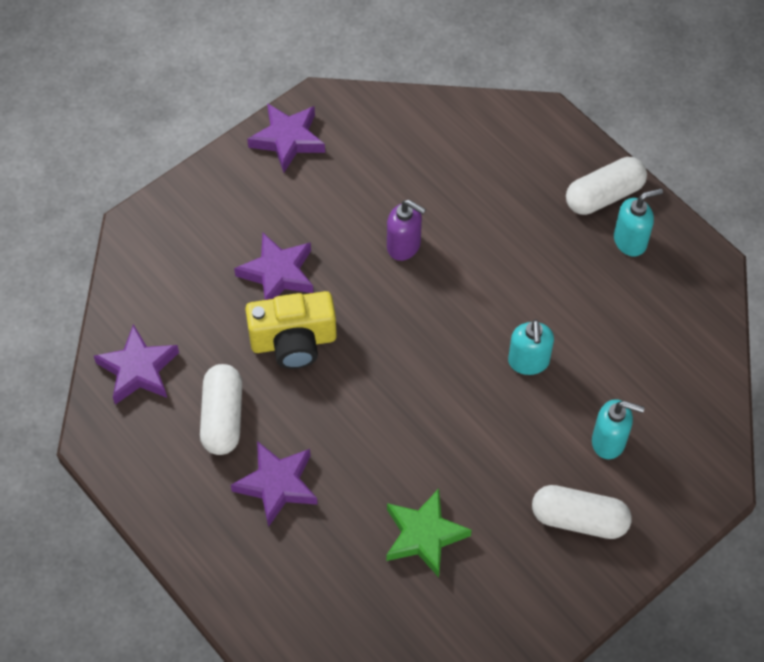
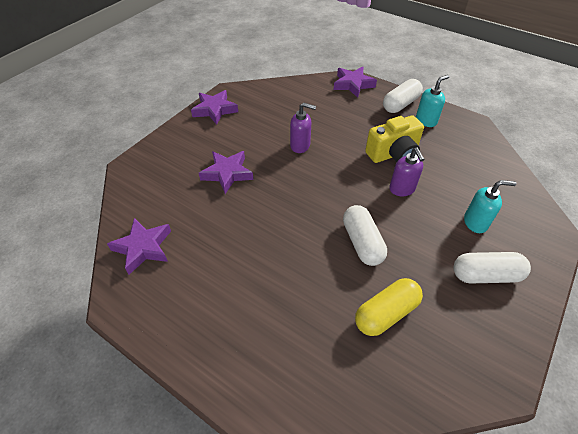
camera: 15 degrees left, 10 degrees down
white capsule [200,364,242,455] -> white capsule moved to [343,205,387,266]
purple star [231,441,318,527] -> purple star moved to [334,67,377,98]
yellow camera [245,291,337,369] -> yellow camera moved to [365,116,424,163]
green star [386,489,472,577] -> yellow capsule [355,278,423,336]
turquoise soap dispenser [508,319,554,375] -> purple soap dispenser [389,148,424,196]

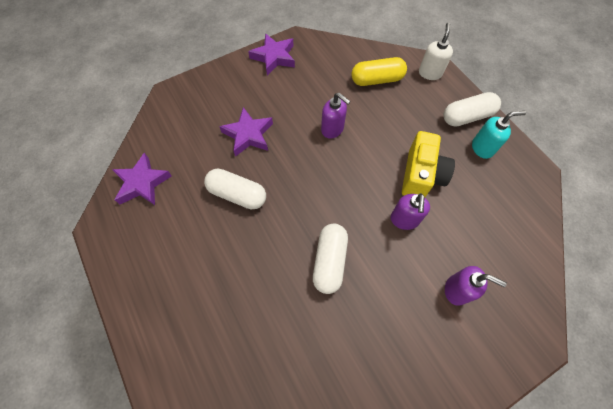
camera: 25 degrees right, 15 degrees up
purple star [334,67,377,98] -> white soap dispenser [419,23,453,80]
yellow capsule [355,278,423,336] -> yellow capsule moved to [351,57,407,86]
yellow camera [365,116,424,163] -> yellow camera turned 75 degrees counterclockwise [402,131,455,197]
white capsule [453,252,531,283] -> white capsule moved to [204,169,266,209]
turquoise soap dispenser [464,180,516,233] -> purple soap dispenser [445,266,507,306]

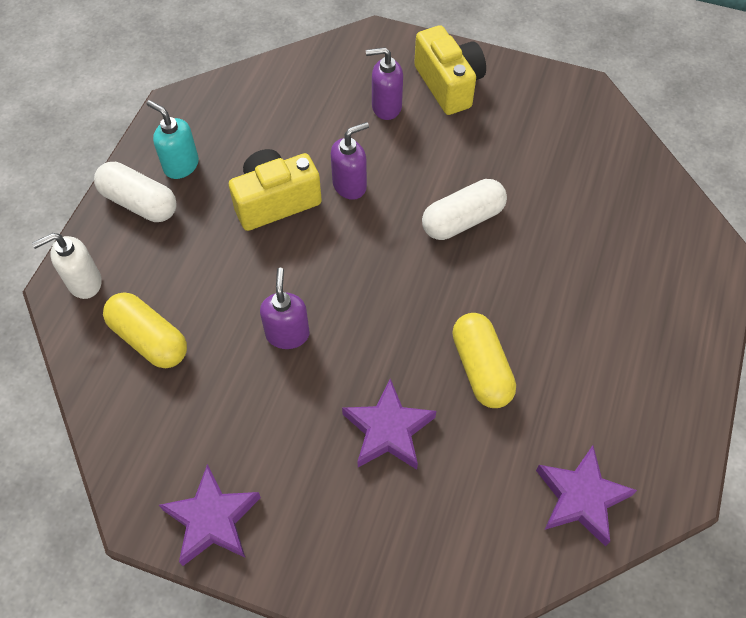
camera: 130 degrees left, 5 degrees down
white capsule [204,169,266,209] -> yellow capsule [452,313,516,408]
purple soap dispenser [445,266,507,306] -> purple soap dispenser turned 75 degrees counterclockwise [366,47,403,120]
none -> yellow camera [414,25,486,115]

